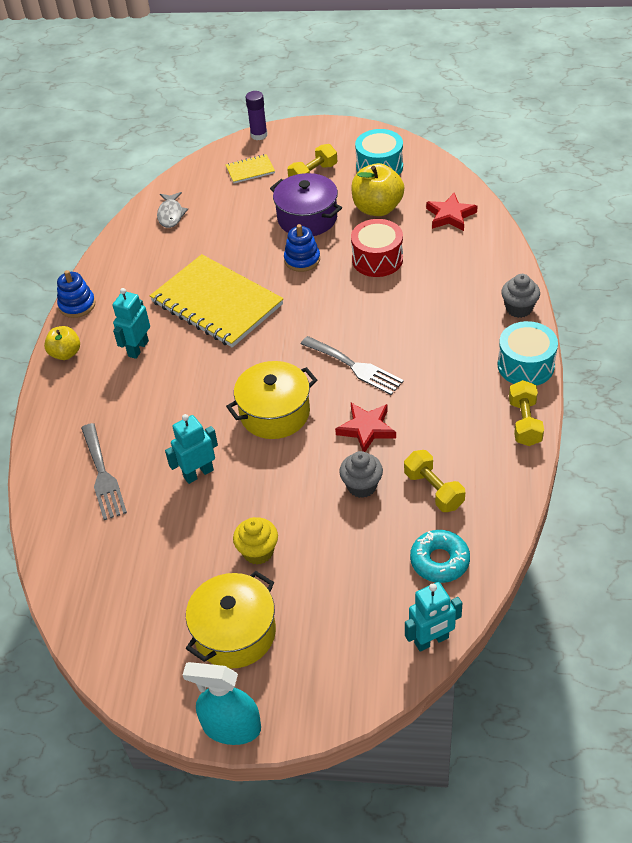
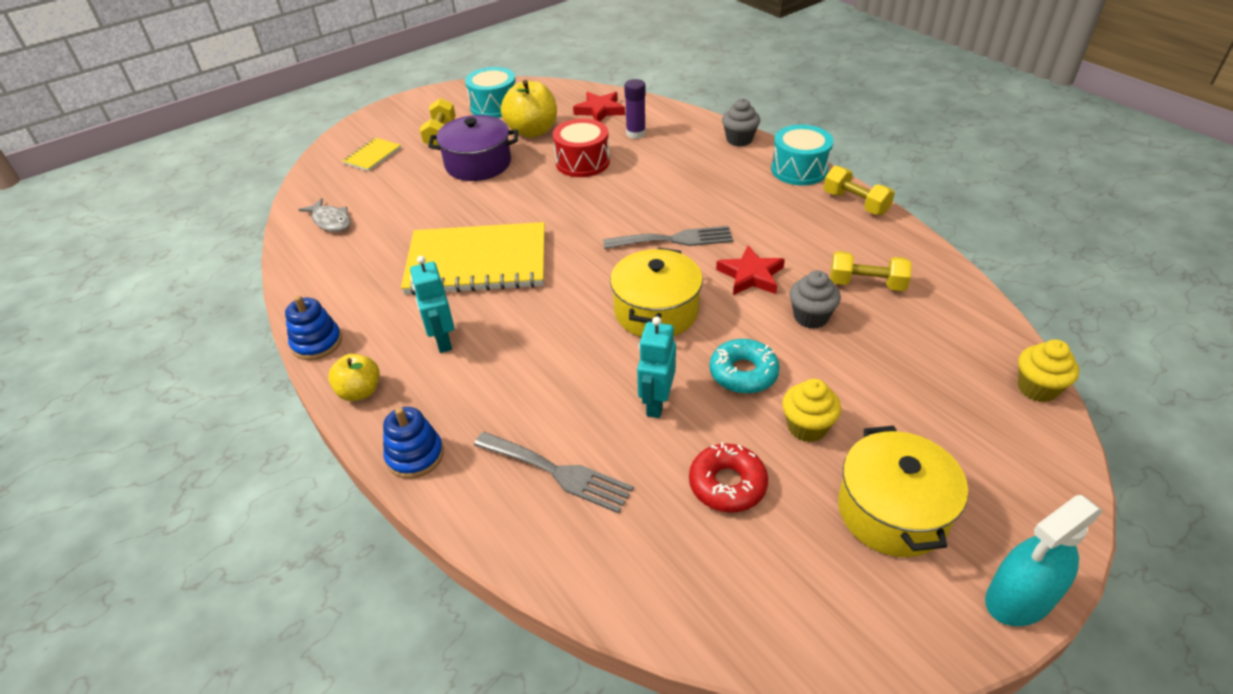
camera: 45 degrees left, 5 degrees down
purple glue stick [245,91,268,140] -> purple glue stick moved to [624,79,646,139]
blue stacking toy [284,224,320,272] -> blue stacking toy moved to [383,407,444,479]
turquoise robot [405,582,462,652] -> yellow cupcake [1018,340,1079,402]
turquoise donut [410,530,470,583] -> turquoise donut moved to [710,339,780,394]
none -> red donut [689,442,768,512]

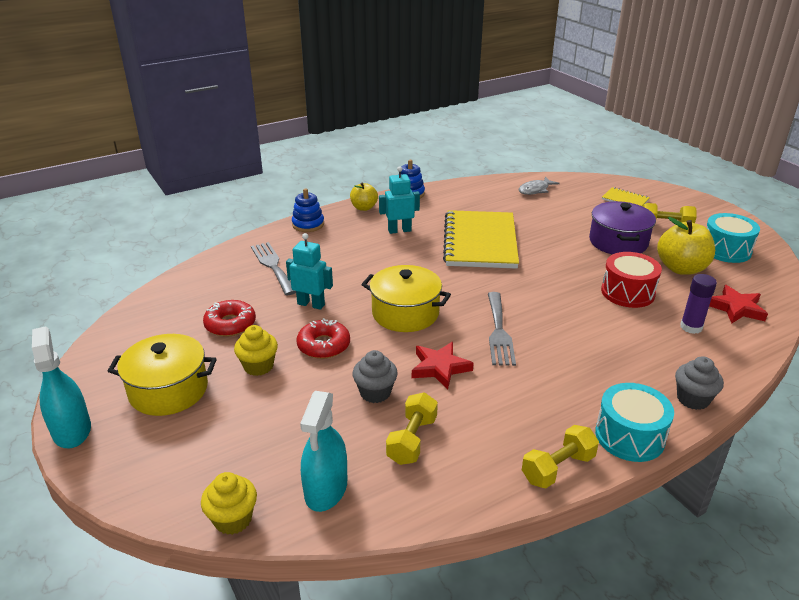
camera: 95 degrees right, 10 degrees down
grey fork [474,432,634,514] -> grey fork turned 120 degrees clockwise [251,242,296,295]
turquoise donut [710,339,780,394] -> red donut [297,318,350,359]
none -> turquoise spray bottle [300,391,347,512]

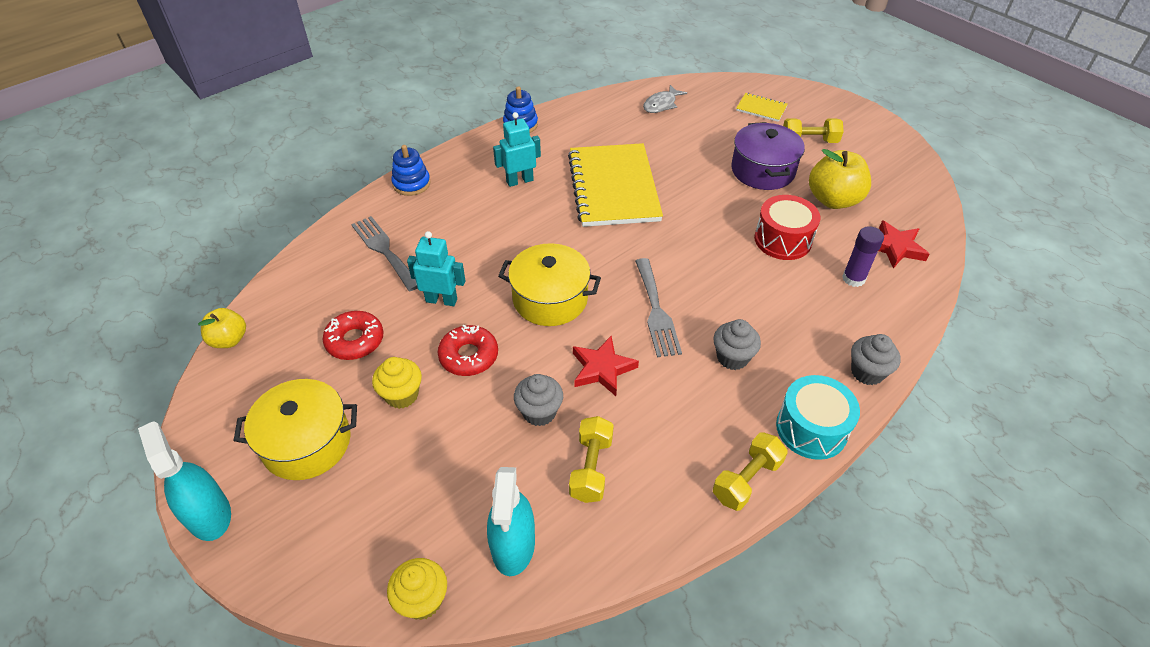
camera: 10 degrees left, 15 degrees up
yellow apple [350,183,378,211] -> yellow apple moved to [198,308,246,348]
turquoise drum [707,213,760,263] -> none
none -> grey cupcake [713,319,761,370]

